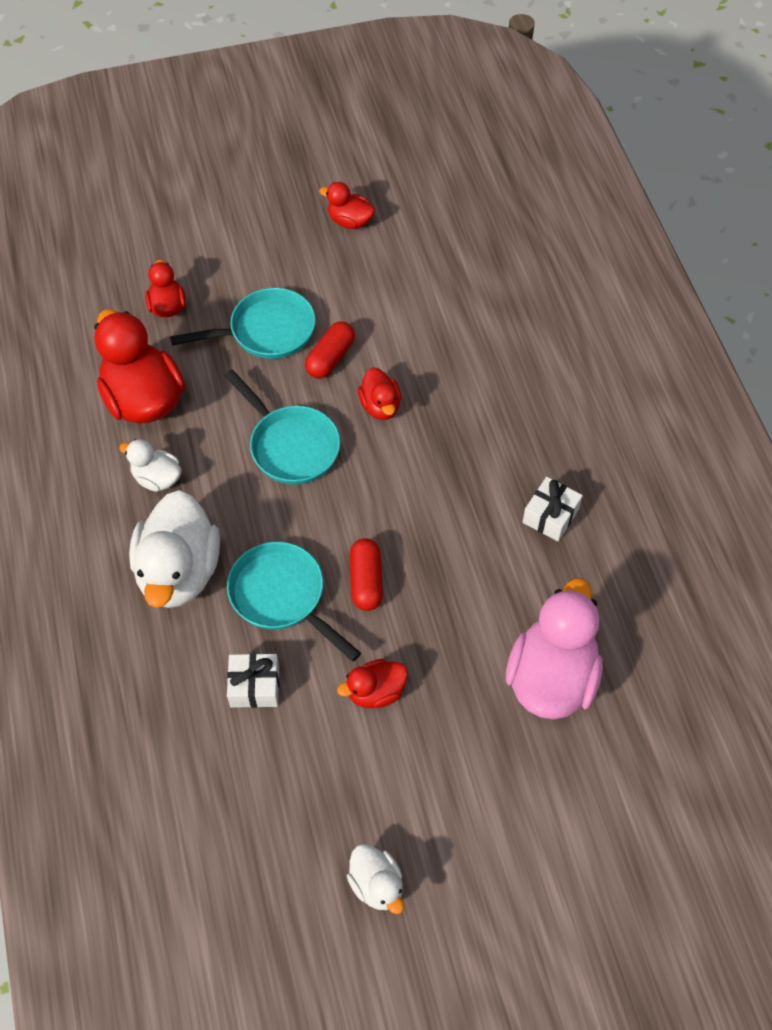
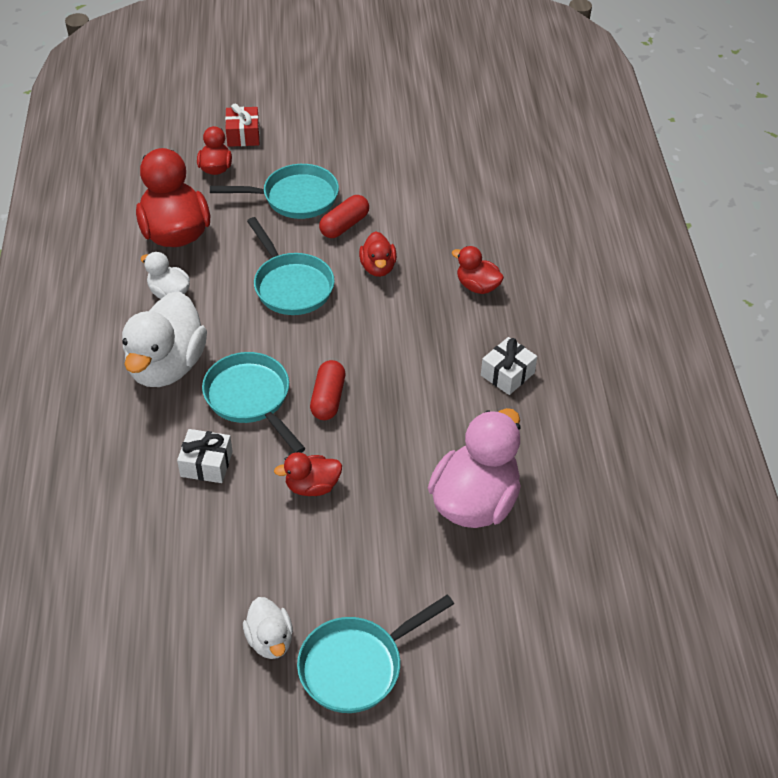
camera: 10 degrees right, 10 degrees down
red duck [319,182,375,229] -> red duck moved to [452,246,504,294]
none -> red gift [225,103,260,147]
none -> turquoise pan [297,595,454,713]

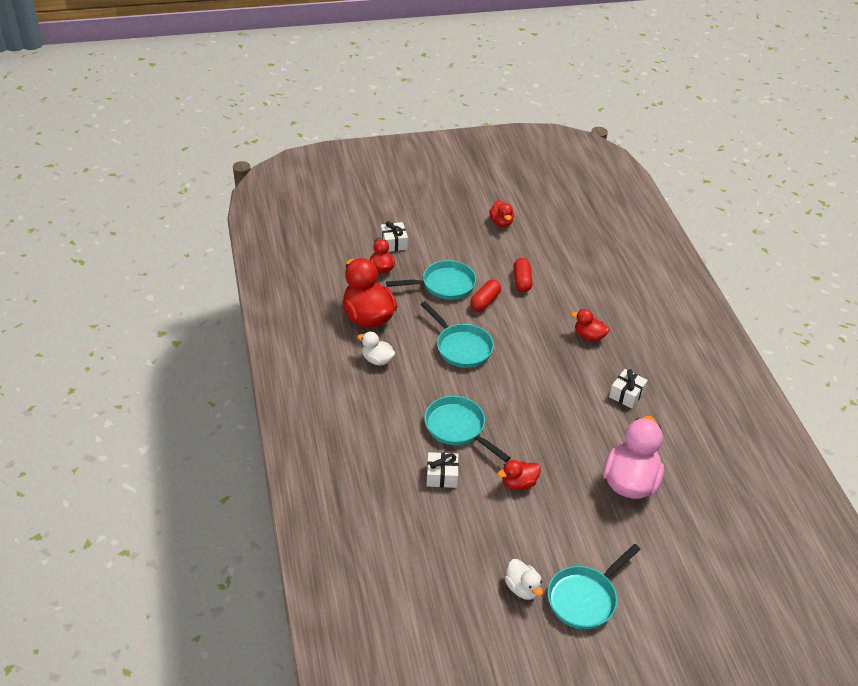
camera: 10 degrees left, 5 degrees down
white duck [122,291,207,387] -> none
red gift [225,103,260,147] -> white gift [380,221,408,252]
red capsule [310,360,345,420] -> red capsule moved to [513,258,533,292]
red duck [359,232,397,277] -> red duck moved to [489,200,514,227]

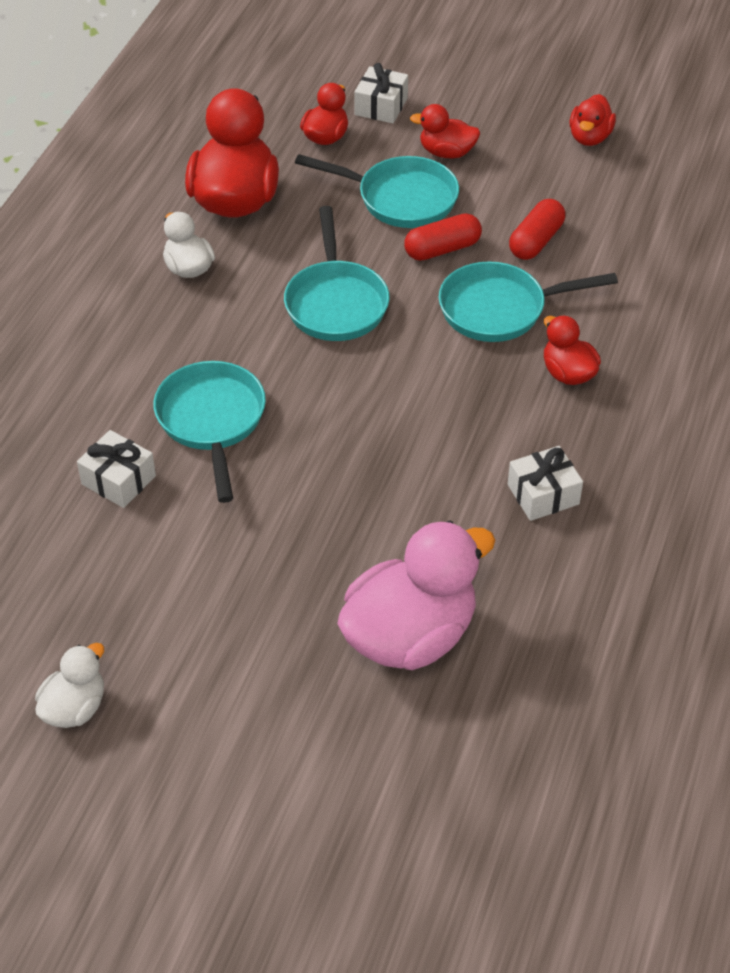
camera: 35 degrees right, 5 degrees up
red duck [497,460,541,490] -> red duck moved to [410,104,480,159]
white duck [505,559,543,600] -> white duck turned 150 degrees counterclockwise [35,643,104,728]
turquoise pan [547,544,641,629] -> turquoise pan moved to [439,261,618,342]

